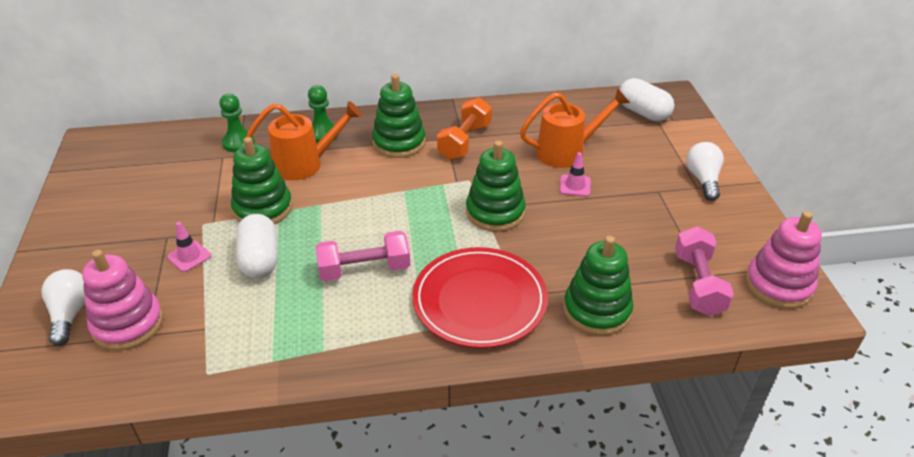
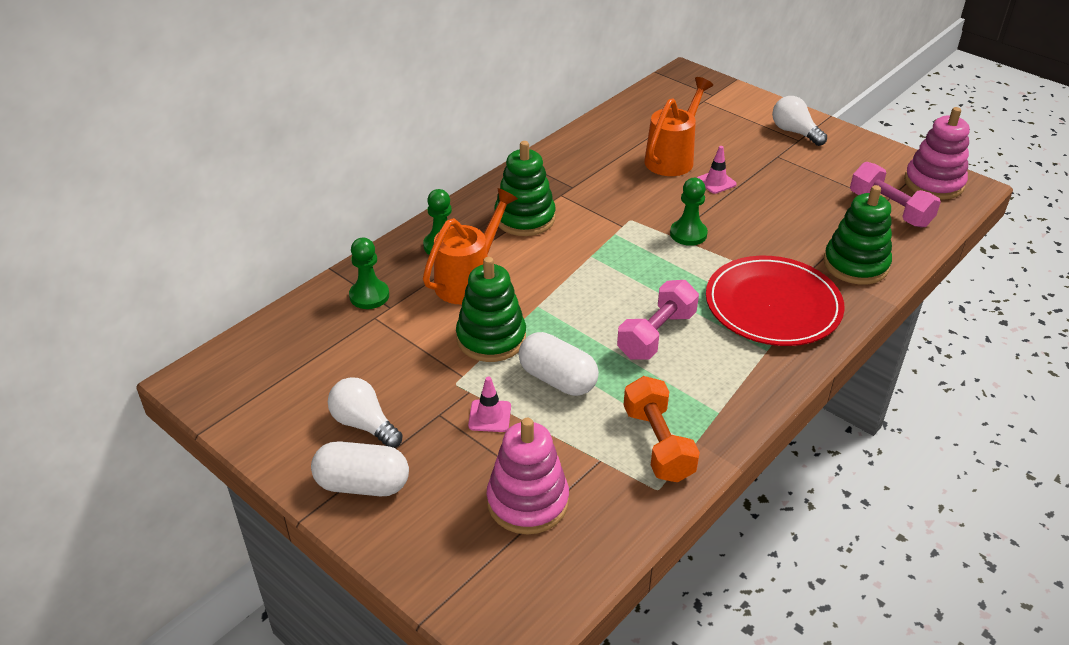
camera: 40 degrees left, 0 degrees up
white light bulb [41,269,85,346] -> white light bulb moved to [328,377,403,448]
orange dumbbell [437,97,492,160] -> orange dumbbell moved to [624,376,700,482]
green stacking toy [466,141,526,232] -> green pawn [670,178,708,246]
white capsule [619,78,675,121] -> white capsule moved to [311,441,409,497]

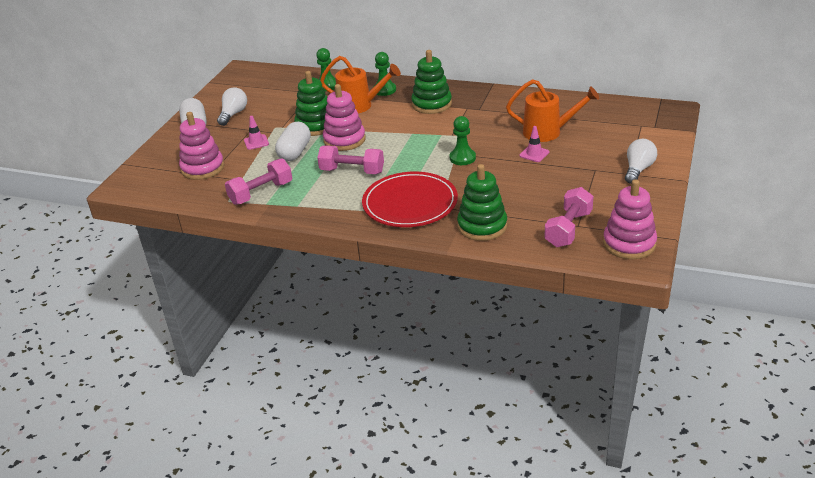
camera: 70 degrees right, 5 degrees down
orange dumbbell [624,376,700,482] -> pink dumbbell [225,158,292,205]
none -> pink stacking toy [323,84,366,151]

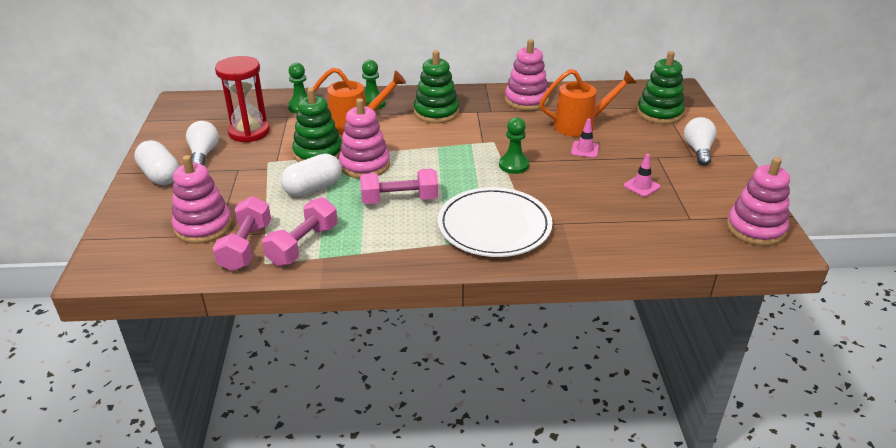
camera: 25 degrees left, 0 degrees up
pink traffic cone [244,116,269,150] -> pink traffic cone moved to [624,154,661,197]
white capsule [275,122,311,161] -> white capsule turned 60 degrees clockwise [281,154,342,197]
red plate [362,172,458,227] -> white plate [438,187,552,257]
green stacking toy [457,164,507,241] -> green stacking toy moved to [637,51,685,124]
pink dumbbell [544,187,594,247] -> pink dumbbell moved to [213,196,271,271]
none -> red hourglass [215,56,270,143]
none -> pink stacking toy [505,39,549,111]

